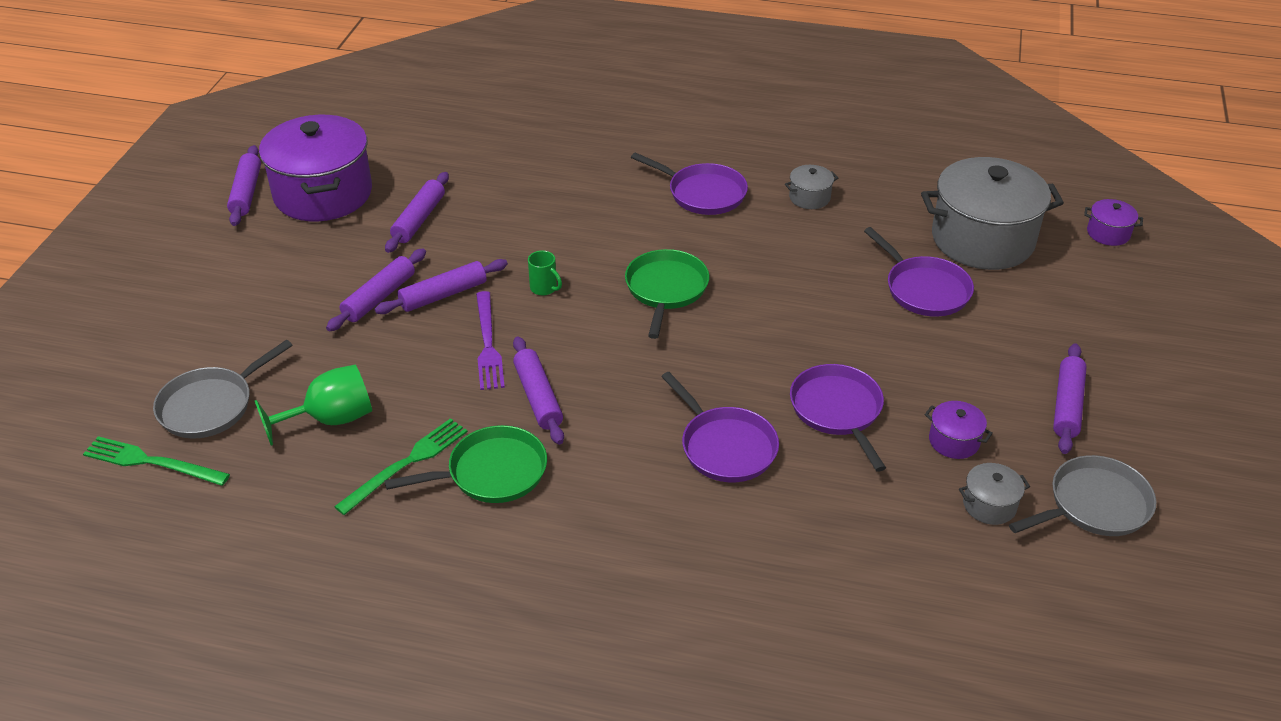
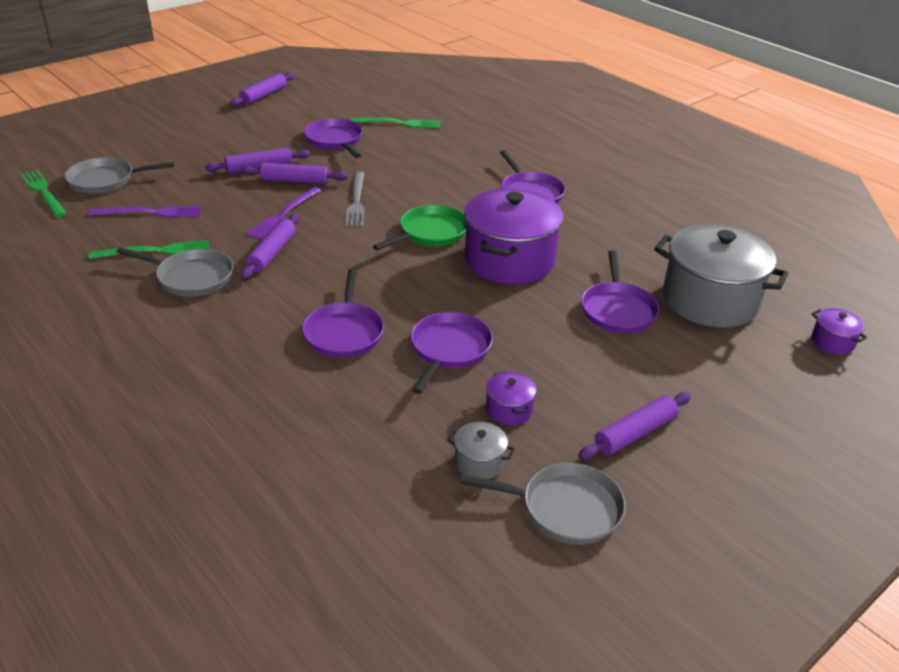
camera: 35 degrees right, 5 degrees down
green goblet [255,365,372,446] -> purple fork [89,206,202,217]
purple pot [259,115,372,221] -> purple pot moved to [464,188,563,284]
purple rolling pin [385,172,449,253] -> purple pan [304,118,362,158]
green pan [385,425,547,503] -> grey pan [116,247,233,297]
green mug [528,250,562,296] -> grey fork [345,172,365,227]
grey pot [785,165,838,209] -> none
none -> green fork [350,118,441,128]

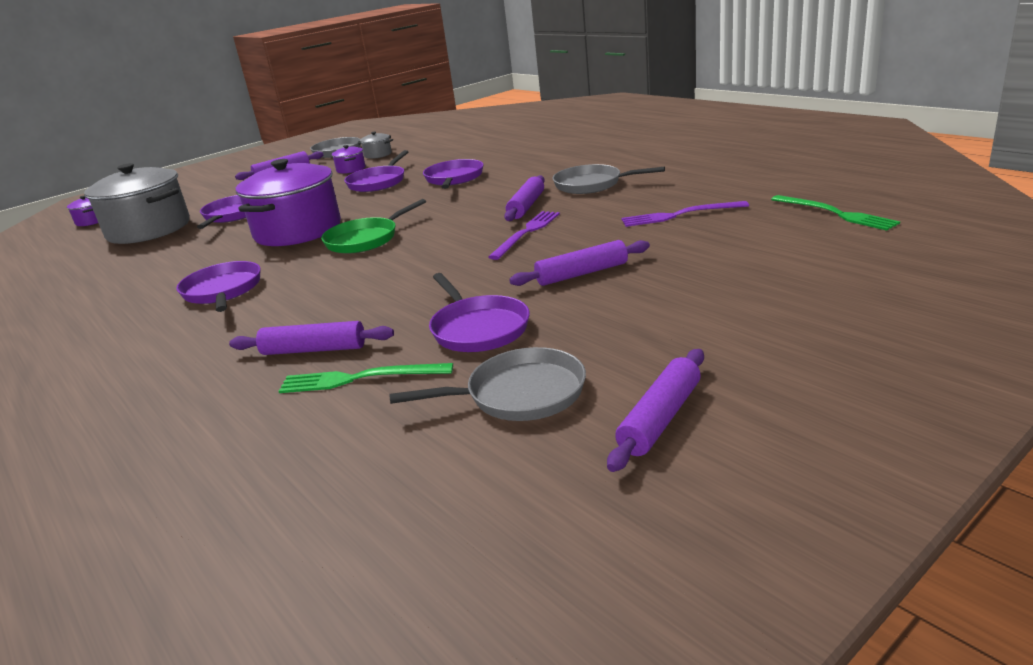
camera: 175 degrees left, 10 degrees down
grey pan [65,157,174,194] -> grey pan moved to [389,347,586,421]
green fork [89,240,209,259] -> none
purple rolling pin [241,163,348,184] -> purple rolling pin moved to [229,321,394,355]
grey fork [345,172,365,227] -> none

